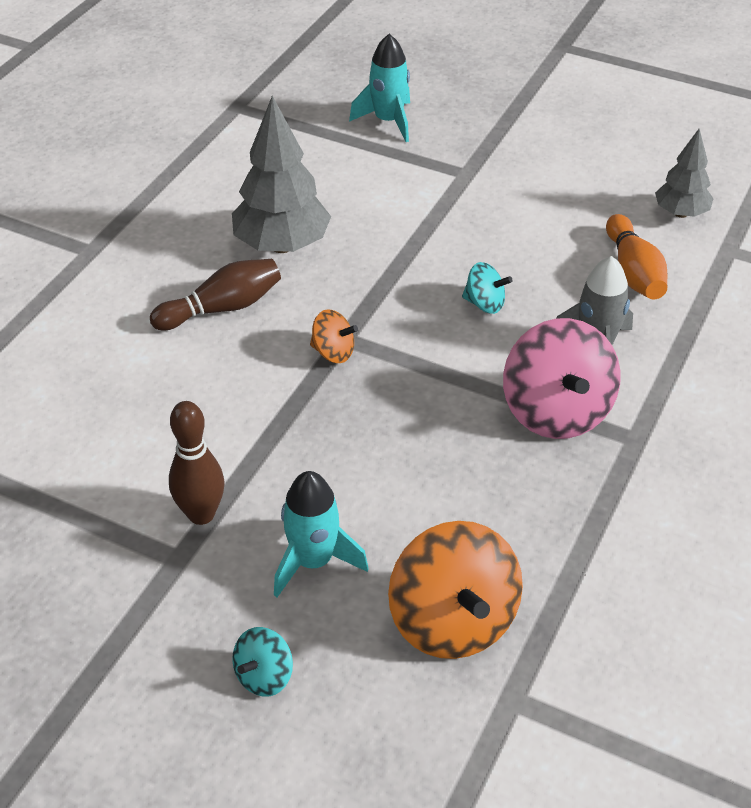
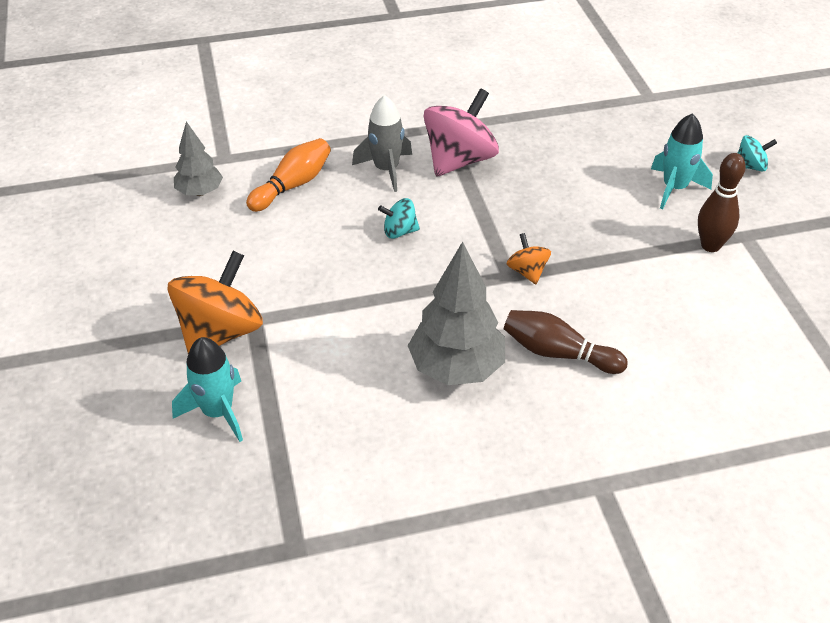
camera: 130 degrees left, 0 degrees up
orange spinning top [388,521,523,659] -> orange spinning top moved to [168,251,263,354]
turquoise spinning top [462,262,513,314] -> turquoise spinning top turned 75 degrees counterclockwise [378,198,420,239]

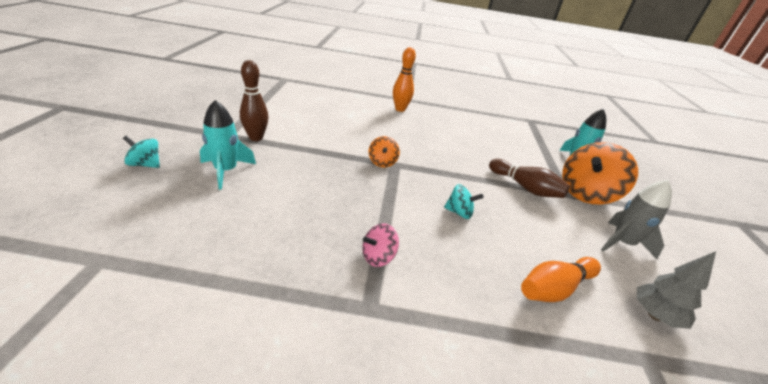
camera: 165 degrees left, 10 degrees down
grey rocket [352,95,412,192] -> grey rocket moved to [601,180,672,259]
grey tree [408,242,505,385] -> none
pink spinning top [424,89,499,177] -> pink spinning top [362,223,399,267], size x0.49
brown bowling pin [504,310,628,374] -> brown bowling pin moved to [489,159,570,198]
none -> orange bowling pin [393,47,416,112]

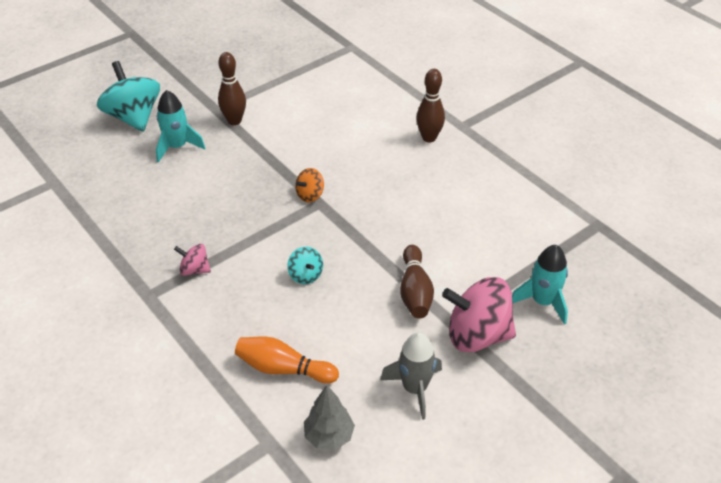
camera: 50 degrees right, 10 degrees up
turquoise spinning top [123,136,160,168] -> turquoise spinning top [97,61,160,132], size x2.05
orange bowling pin [393,47,416,112] -> brown bowling pin [416,69,445,142]
orange spinning top [562,142,638,204] -> pink spinning top [442,277,516,353]

